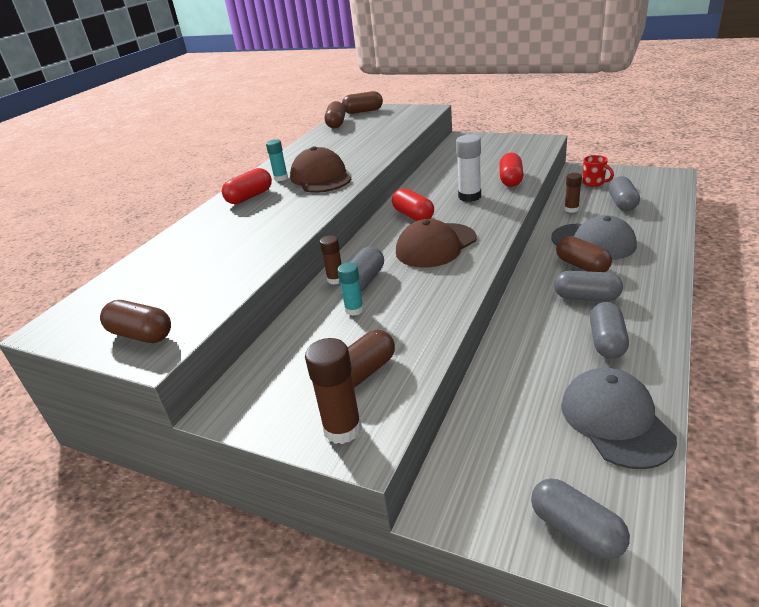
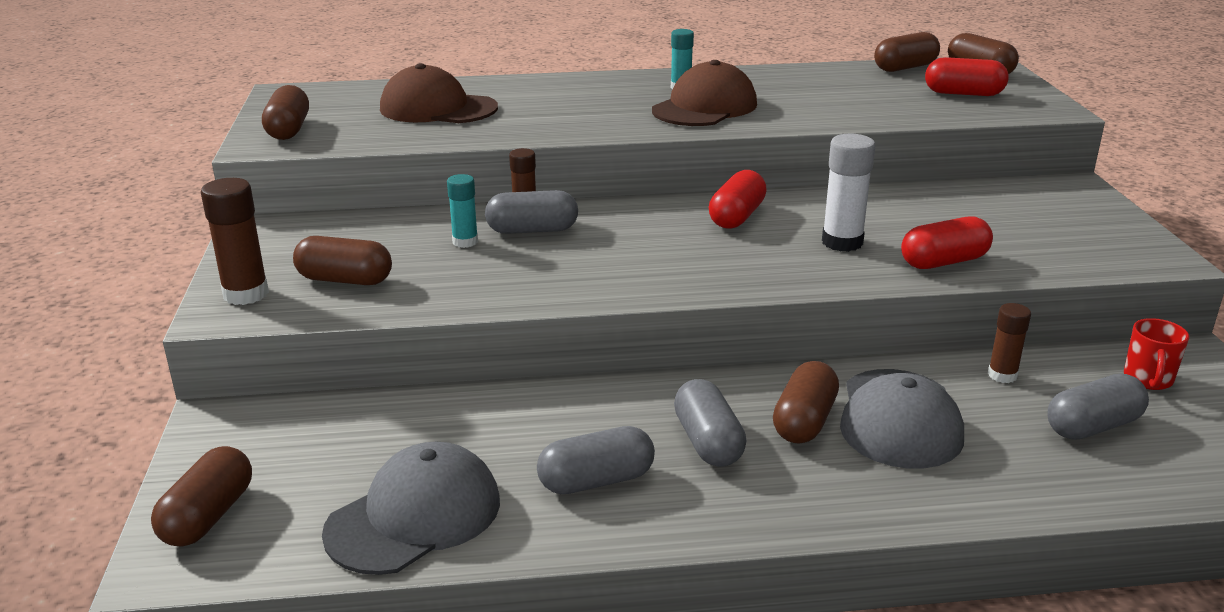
camera: 55 degrees right, 5 degrees down
red capsule [222,168,272,204] -> red capsule moved to [925,57,1009,96]
brown cap [396,219,477,268] -> brown cap moved to [380,63,498,123]
grey capsule [531,479,630,560] -> brown capsule [151,446,252,547]

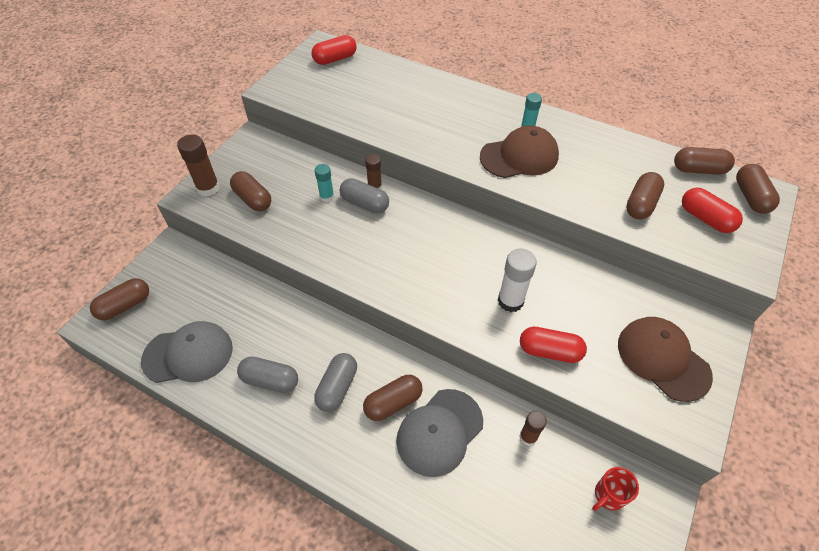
camera: 35 degrees right, 25 degrees up
brown capsule [262,85,309,140] -> brown capsule moved to [626,172,664,219]
brown cap [380,63,498,123] -> brown cap moved to [618,317,713,402]
red capsule [709,170,767,229] -> red capsule moved to [312,35,356,65]
grey capsule [1047,374,1149,440] -> none

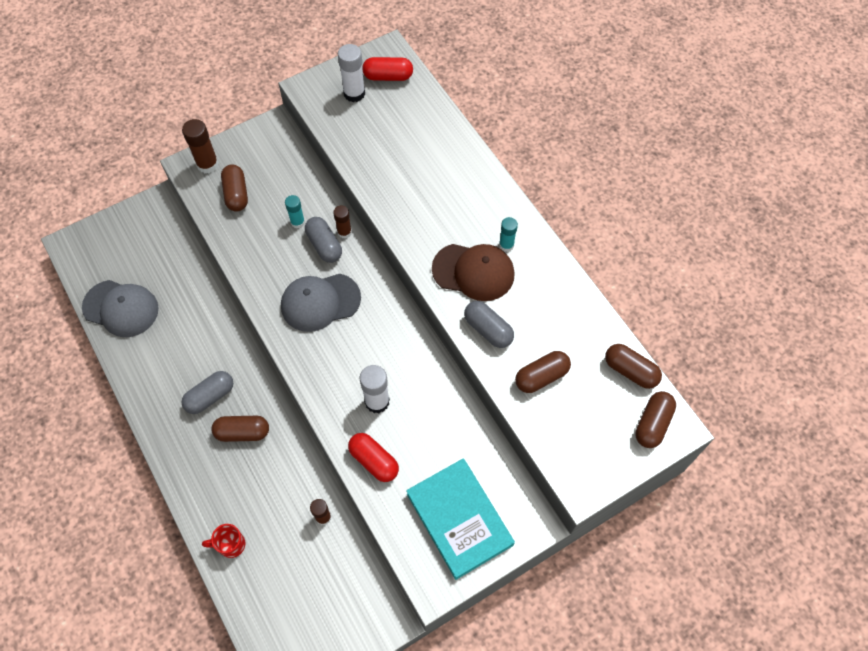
camera: 30 degrees right, 10 degrees up
brown capsule [90,278,149,320] -> none
grey capsule [237,357,298,393] -> grey capsule moved to [464,301,514,348]
grey cap [396,389,483,477] -> grey cap moved to [281,274,361,332]
red mug [592,467,639,511] -> red mug moved to [202,524,245,558]
brown cap [618,317,713,402] -> turquoise book [406,459,515,580]
red capsule [682,188,743,233] -> none
none -> white glue stick [338,44,365,102]

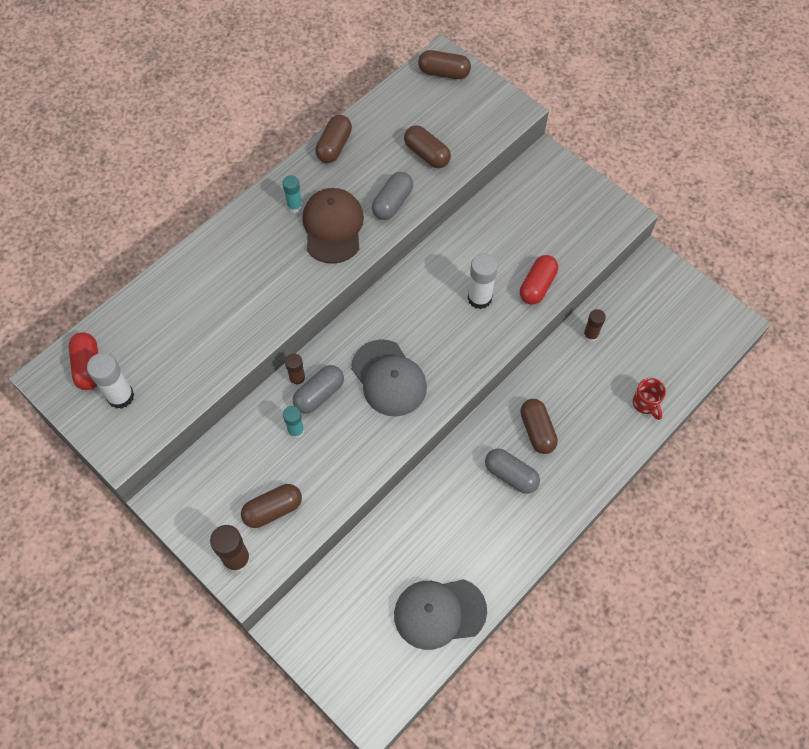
camera: 105 degrees left, 0 degrees up
grey cap [82,280,159,337] -> grey cap turned 105 degrees counterclockwise [394,579,487,650]
turquoise book [406,459,515,580] -> none
brown capsule [605,344,662,389] -> brown capsule moved to [315,115,352,163]

